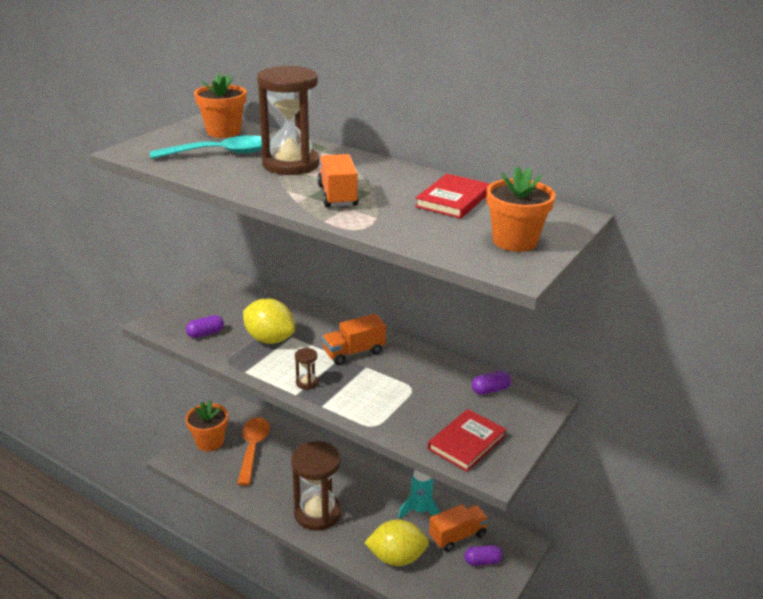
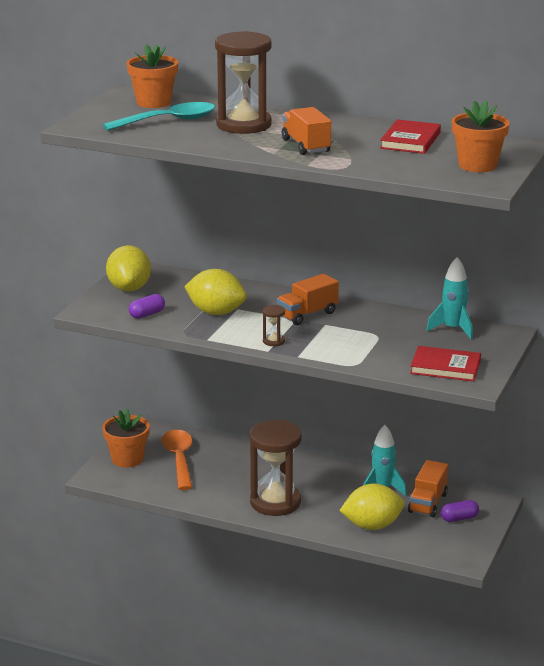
camera: 10 degrees left, 5 degrees down
red book [428,409,507,472] -> red book turned 75 degrees clockwise [410,346,481,382]
orange truck [429,504,489,551] -> orange truck turned 150 degrees clockwise [408,460,449,517]
purple capsule [472,371,511,395] -> turquoise rocket [426,257,473,339]
none -> yellow lemon [106,245,151,291]

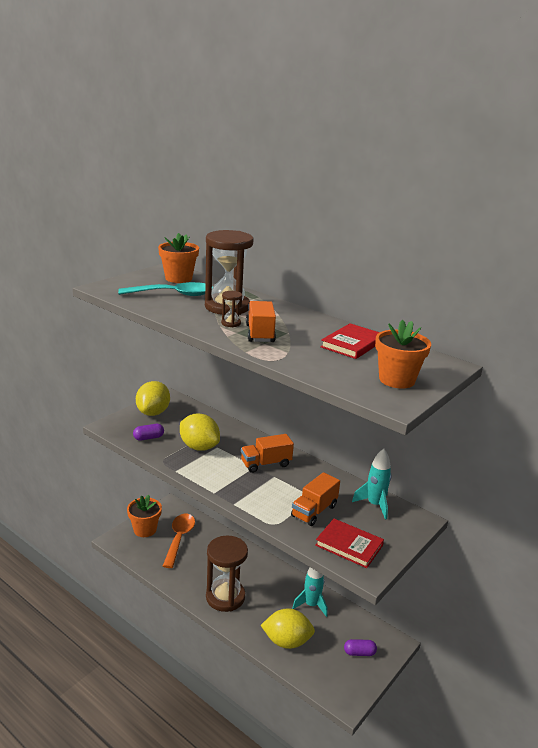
camera: 15 degrees right, 0 degrees up
brown hourglass [263,305,285,346] -> brown hourglass moved to [221,291,242,327]
orange truck [408,460,449,517] -> orange truck moved to [291,472,340,526]

